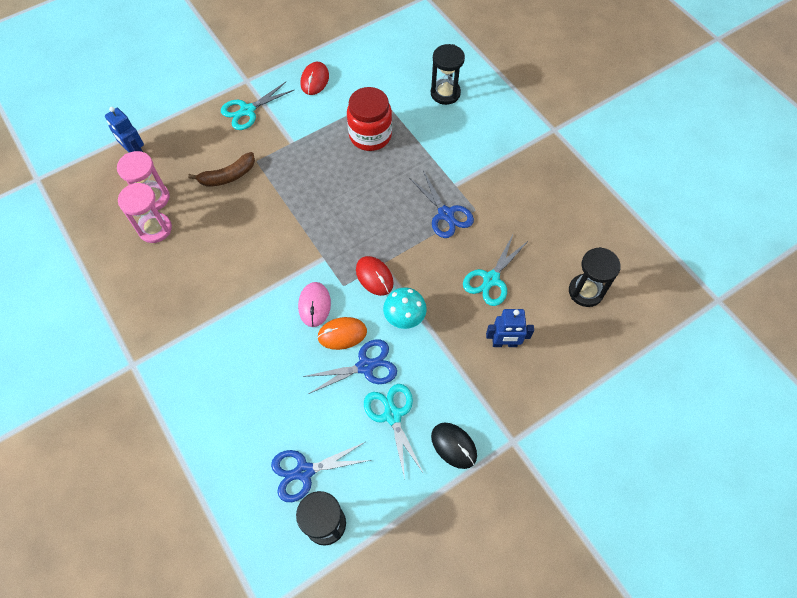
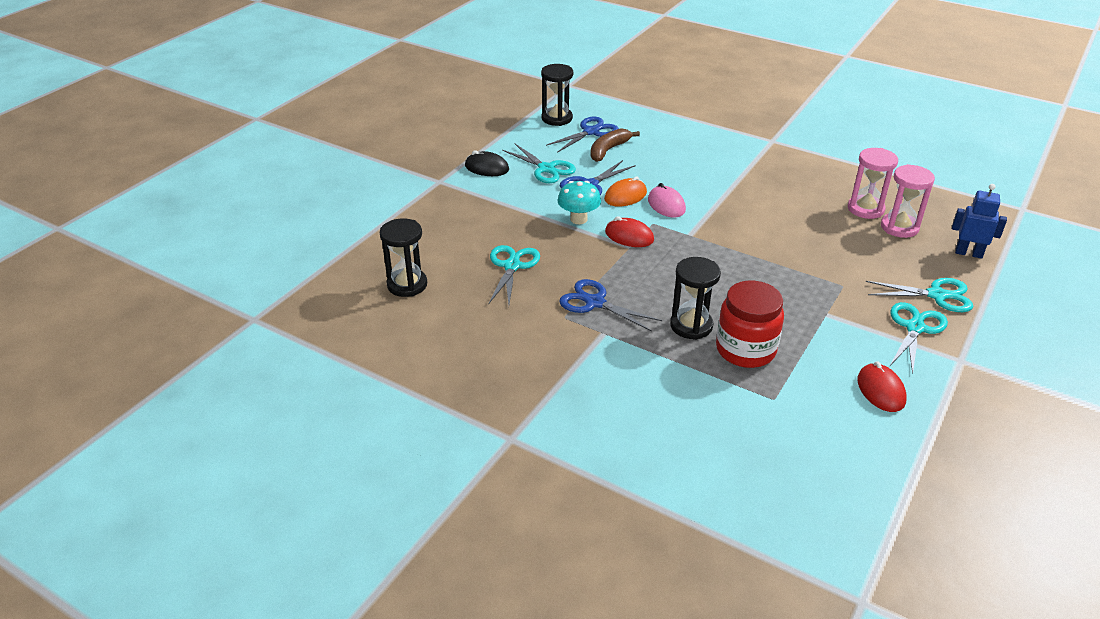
camera: 155 degrees right, 25 degrees down
brown banana [188,152,255,187] -> brown banana moved to [590,128,640,162]
black hourglass [431,44,465,105] -> black hourglass moved to [670,257,721,340]
blue robot [486,309,534,347] -> none
none -> turquoise scissors [866,278,974,312]

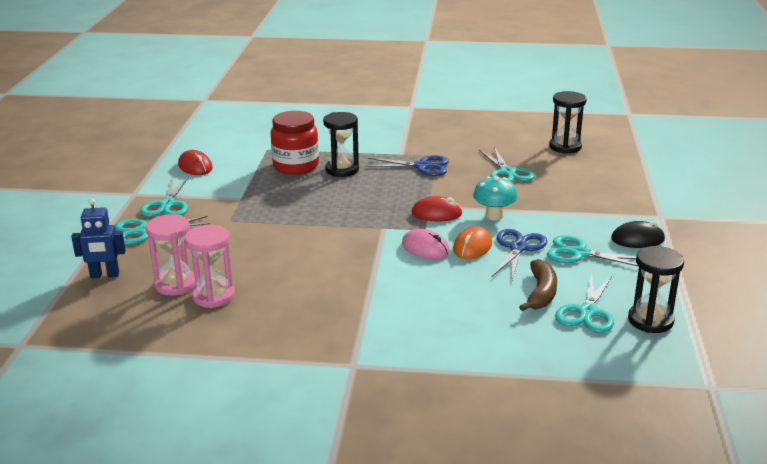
camera: 155 degrees right, 10 degrees down
blue scissors [546,117,619,153] -> turquoise scissors [555,272,614,333]

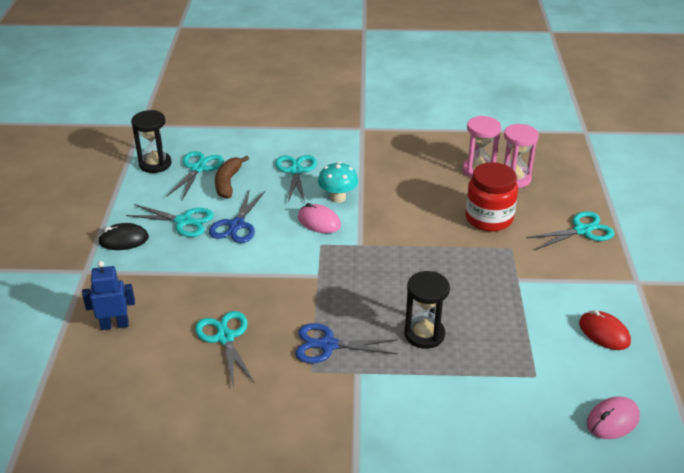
camera: 175 degrees right, 10 degrees up
blue robot [71,198,126,278] -> blue robot moved to [82,261,135,330]
turquoise scissors [140,176,189,217] -> turquoise scissors moved to [275,155,317,202]
red jar [271,111,319,175] -> red jar moved to [465,162,518,232]
red mouse [412,196,462,222] -> none
orange mouse [453,226,492,259] -> none
turquoise mushroom [473,176,518,220] -> turquoise mushroom moved to [318,162,358,203]
black hourglass [549,91,587,154] -> none
none -> pink mouse [587,397,640,439]

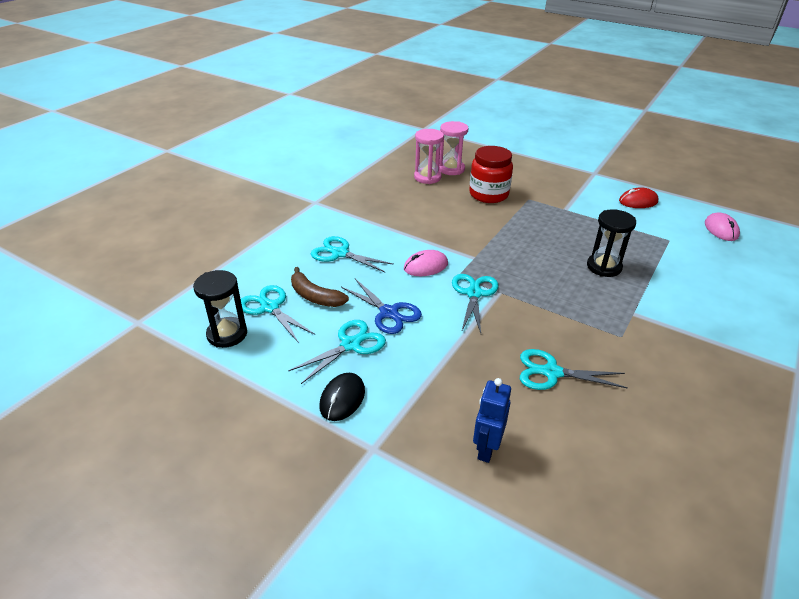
camera: 60 degrees left, 0 degrees up
blue scissors [295,323,398,363] -> none
turquoise mushroom [318,162,358,203] -> none
turquoise scissors [526,211,615,250] -> turquoise scissors moved to [452,274,498,333]

